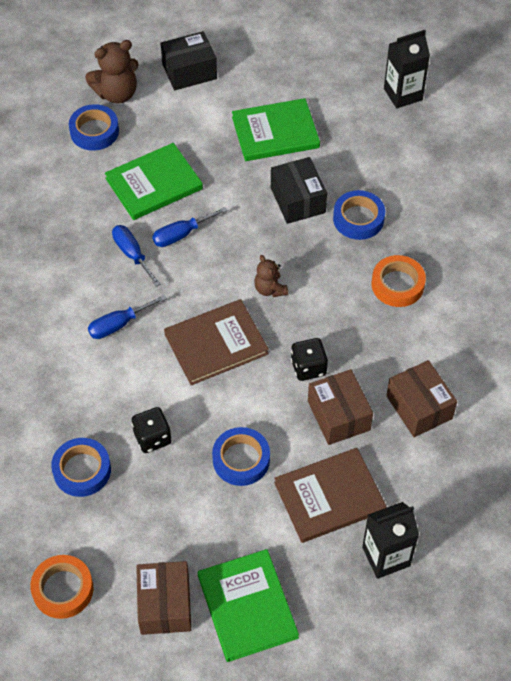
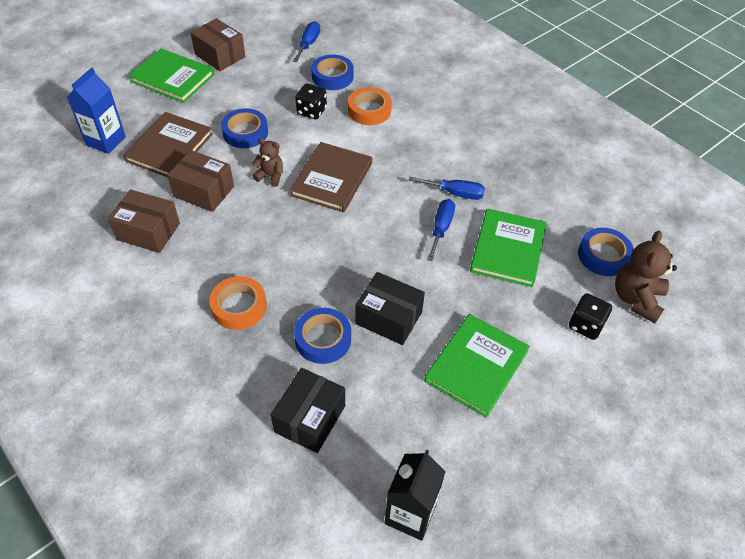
camera: 135 degrees right, 5 degrees down
orange tape [30,555,93,619] -> orange tape moved to [348,87,392,125]
blue screwdriver [88,294,167,339] -> blue screwdriver moved to [293,21,320,62]
black box [161,31,217,90] -> black box moved to [271,368,345,453]
brown teddy bear [254,255,288,297] -> brown teddy bear moved to [252,138,283,187]
black dice [291,338,328,381] -> black dice moved to [569,293,612,340]
black carton [362,502,419,579] -> blue carton [67,68,126,154]

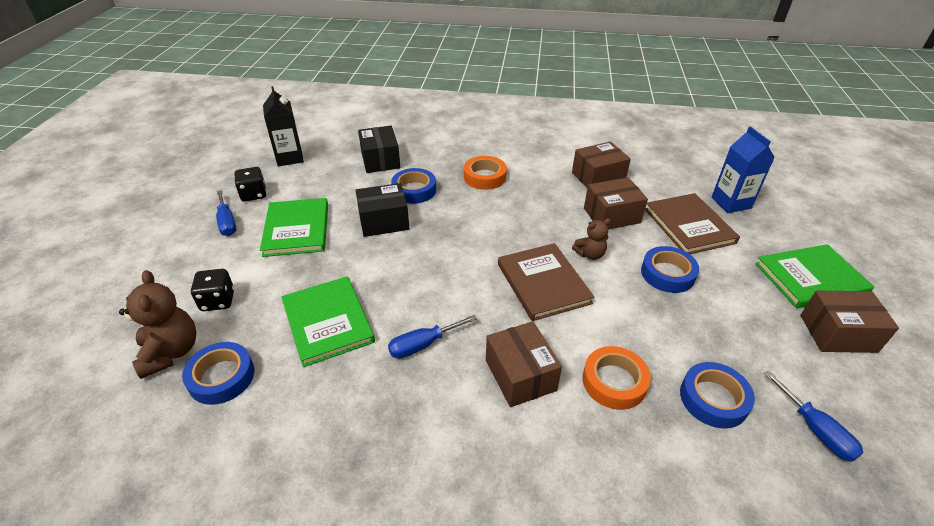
camera: 140 degrees right, 10 degrees down
black dice [295,83,327,119] -> black dice moved to [234,167,267,202]
blue screwdriver [427,199,455,261] -> blue screwdriver moved to [216,190,236,236]
none -> brown box [486,321,562,407]

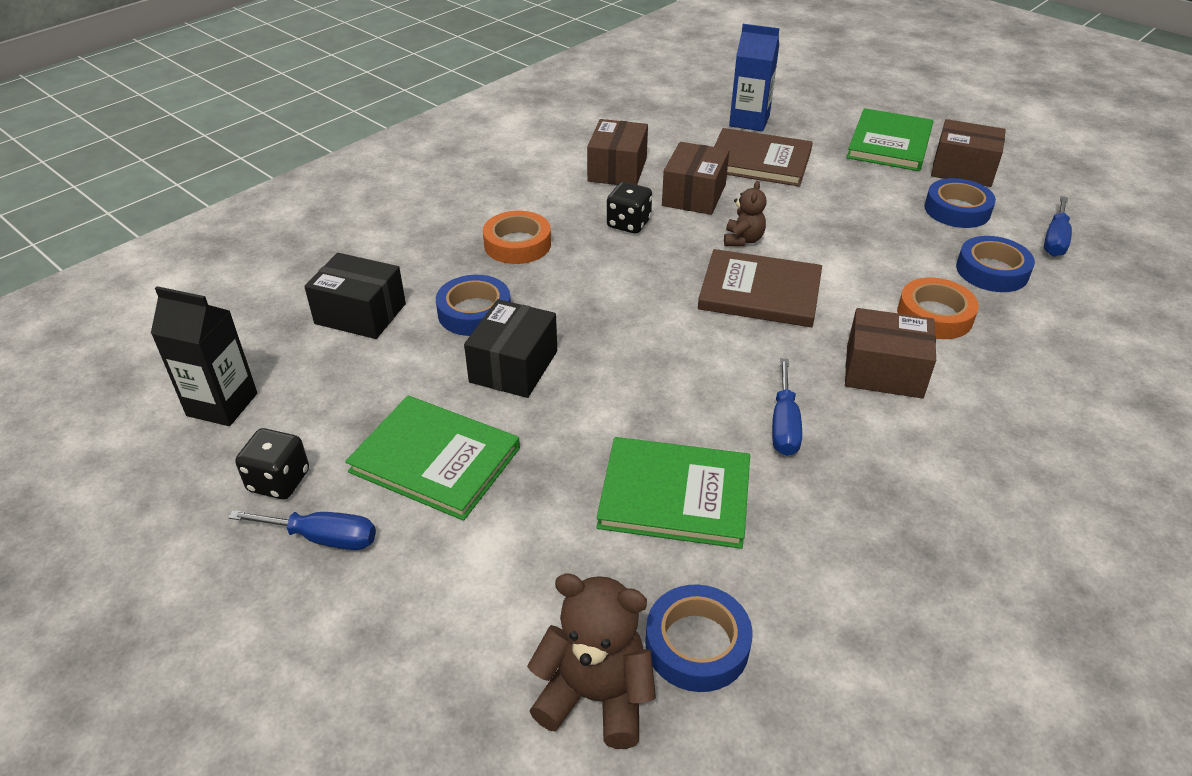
camera: 55 degrees left, 0 degrees up
black dice [191,269,234,311] -> black dice moved to [607,182,652,234]
blue tape [641,246,699,293] -> blue tape moved to [924,178,996,228]
blue screwdriver [764,371,864,462] -> blue screwdriver turned 105 degrees clockwise [1044,196,1072,257]
brown box [800,291,899,353] -> brown box turned 75 degrees clockwise [931,119,1006,187]

